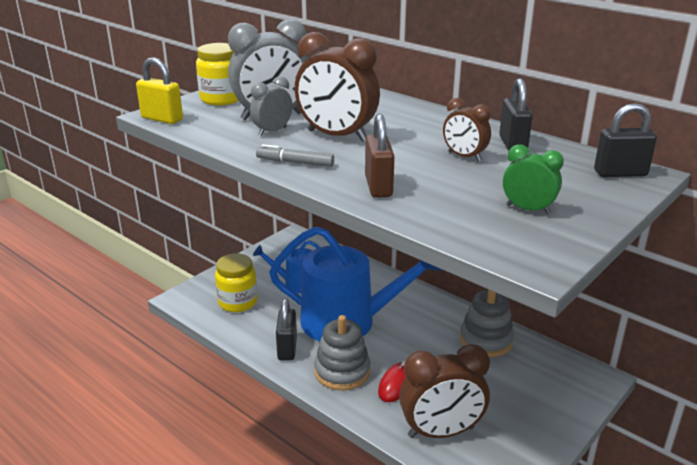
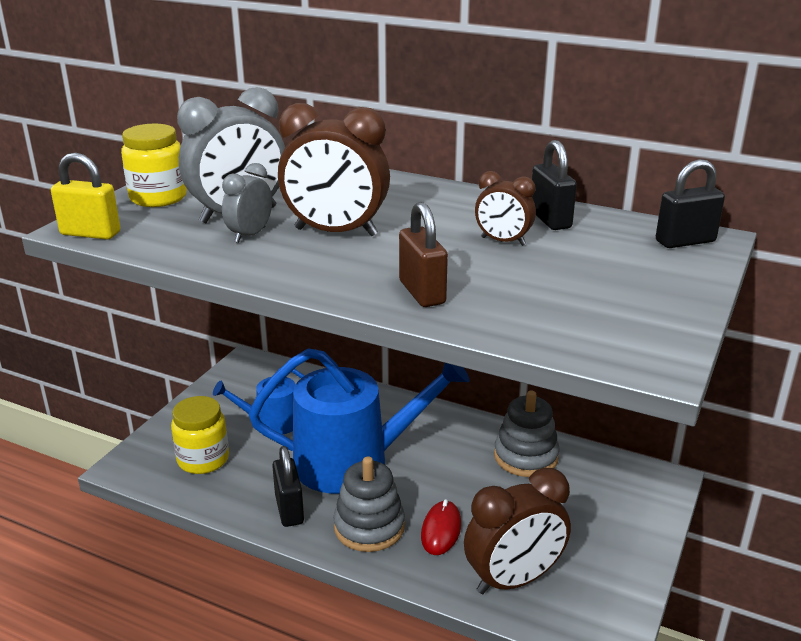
camera: 15 degrees left, 0 degrees up
grey marker [256,144,334,167] -> none
green clock [503,144,564,214] -> none

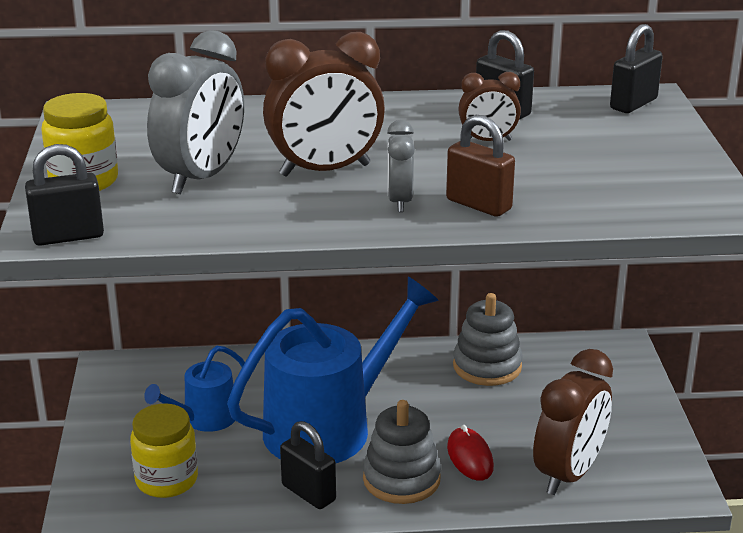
camera: 30 degrees left, 0 degrees up
yellow padlock [51,153,120,240] -> black padlock [25,144,104,246]
grey clock [222,163,272,243] -> grey clock moved to [387,120,415,212]

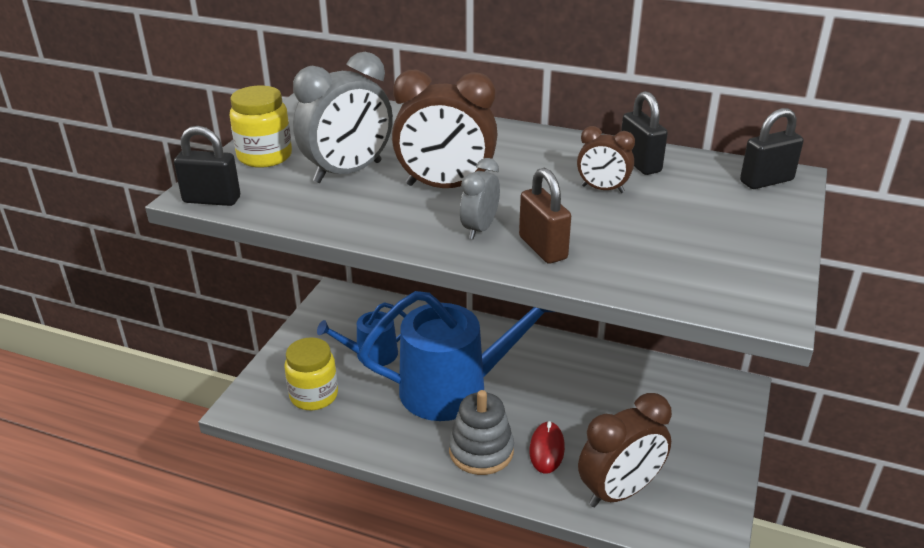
camera: 25 degrees right, 5 degrees up
black padlock [280,421,336,509] -> none
grey stacking toy [453,293,523,386] -> none

